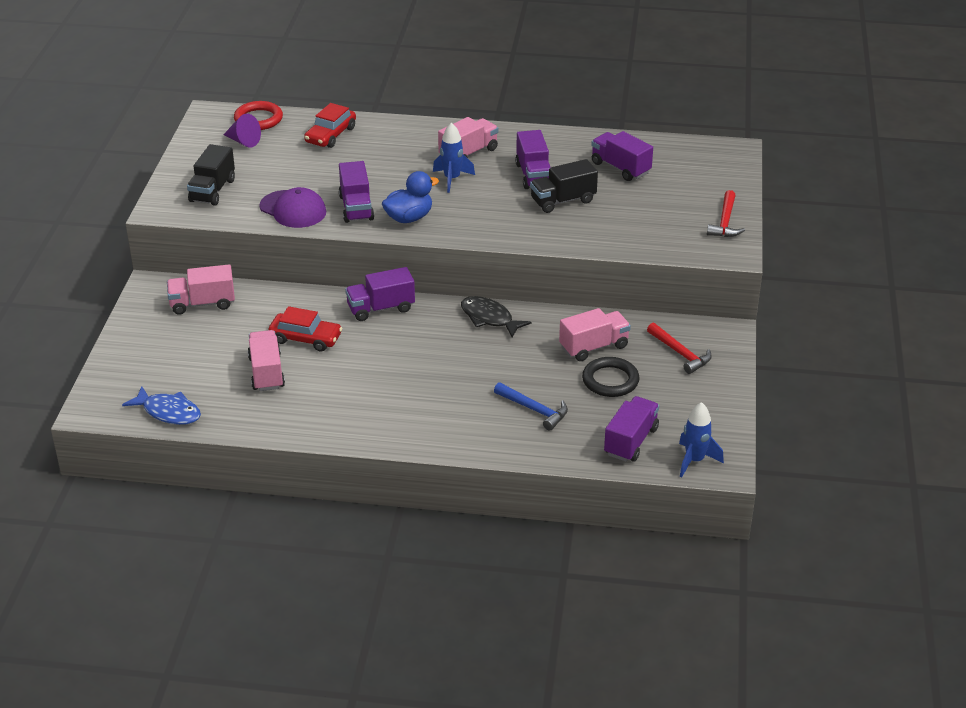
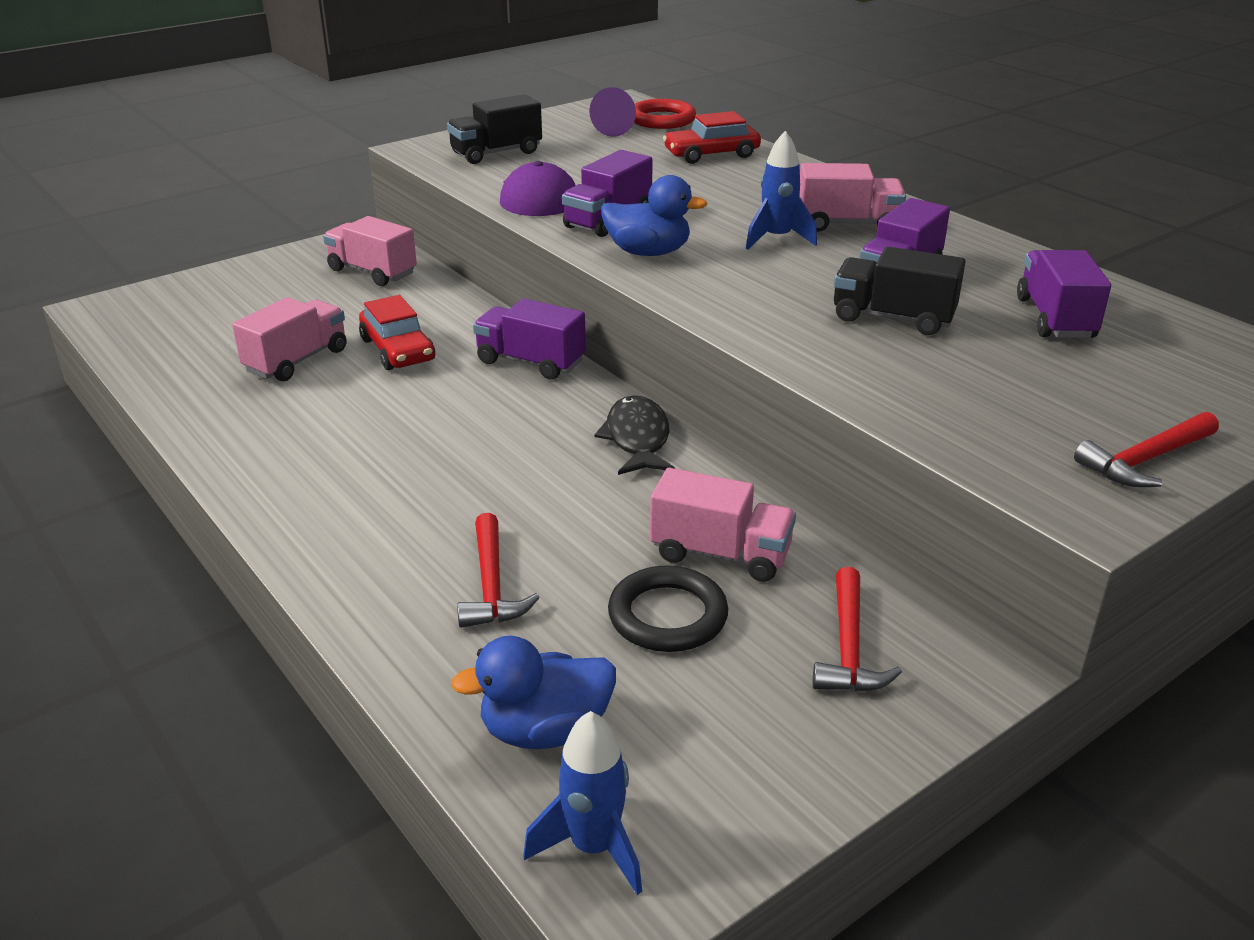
camera: 45 degrees right, 5 degrees down
blue fish [122,386,201,425] -> none
blue hammer [494,382,568,430] -> red hammer [457,513,540,628]
purple truck [604,396,659,462] -> blue duck [451,636,616,749]

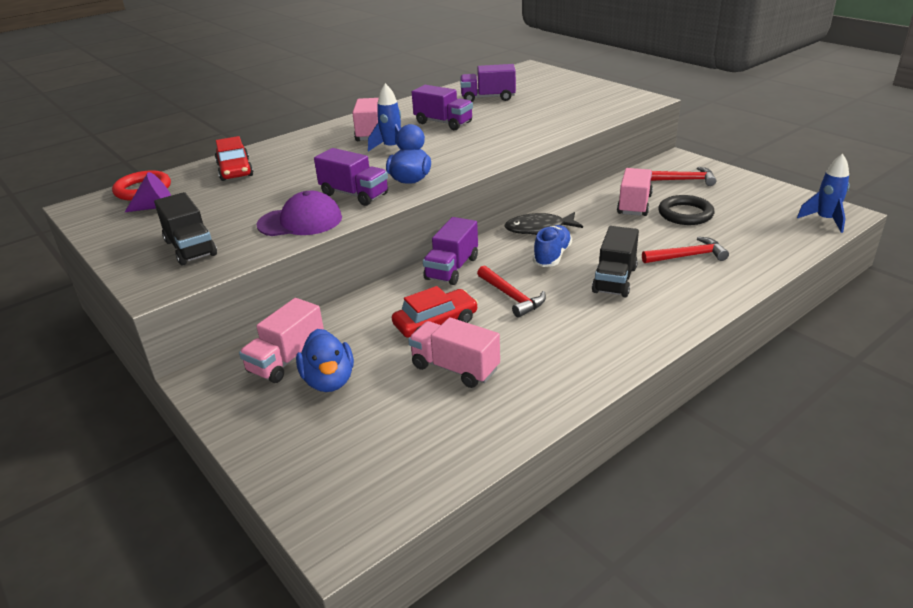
camera: 90 degrees left, 0 degrees up
blue duck [451,636,616,749] -> blue duck moved to [296,329,354,392]
black truck [834,247,966,335] -> black truck moved to [592,226,639,297]
red hammer [1074,412,1219,487] -> red hammer moved to [477,266,546,318]
none -> blue shoe [533,225,572,267]

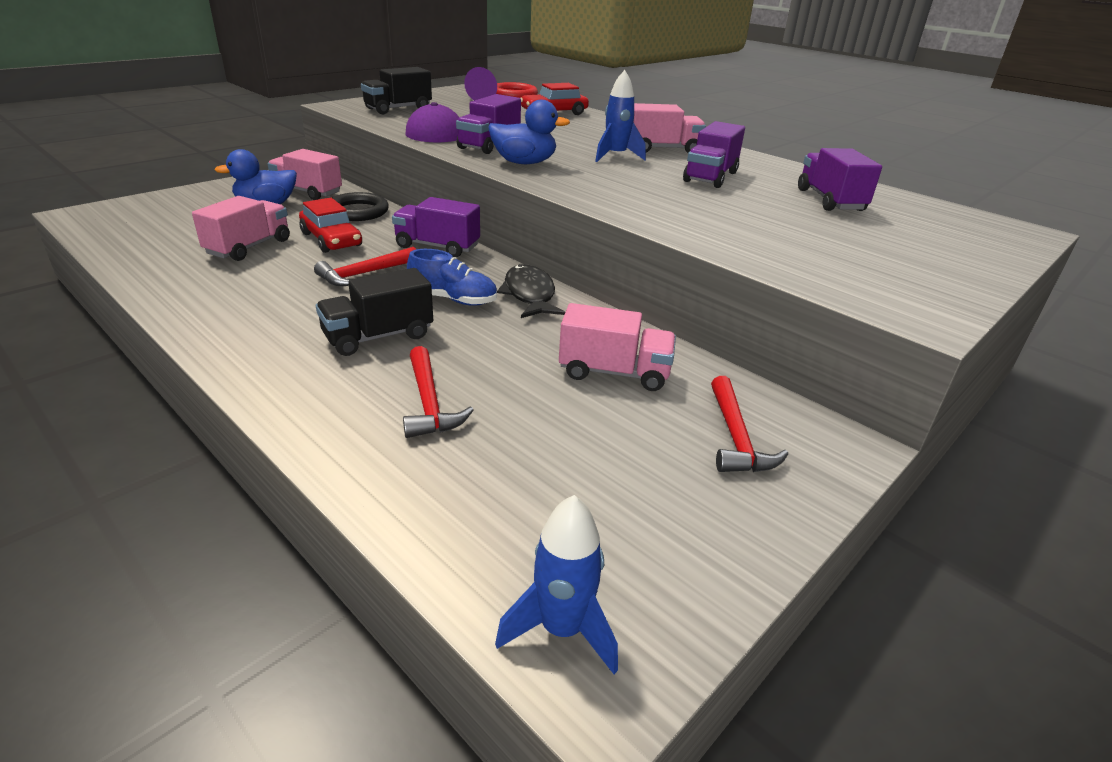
camera: 80 degrees right, 0 degrees up
black truck [592,226,639,297] -> black truck turned 45 degrees counterclockwise [316,268,433,356]
black ring [658,195,714,225] -> black ring moved to [332,192,389,221]

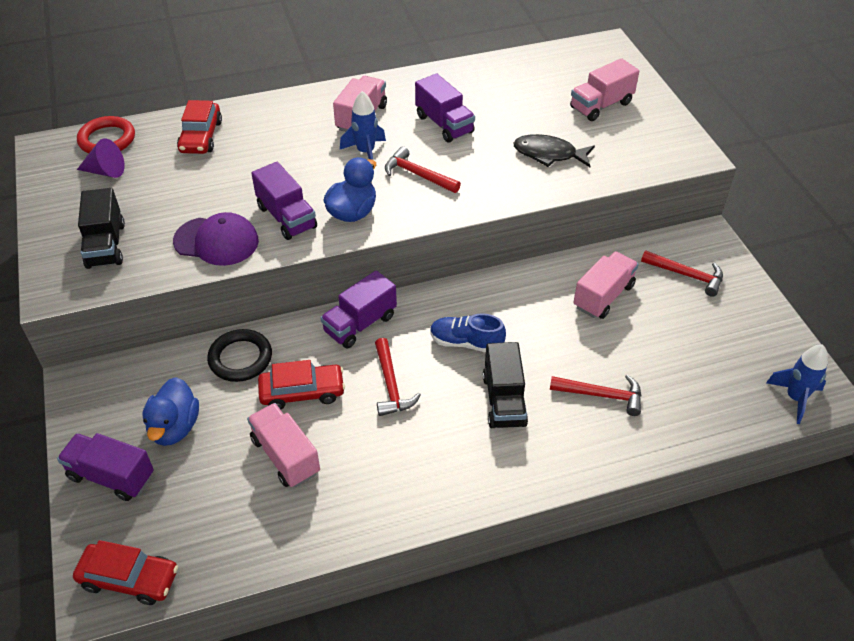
camera: 60 degrees left, 15 degrees up
pink truck [267,149,342,200] -> pink truck moved to [570,58,639,121]
blue shoe [407,249,497,306] -> blue shoe turned 120 degrees counterclockwise [430,313,506,352]
black fish [497,264,565,318] -> black fish moved to [513,134,595,167]
purple truck [798,148,882,211] -> purple truck moved to [57,433,154,501]
none -> red car [73,540,178,605]
none -> red hammer [385,146,461,193]

